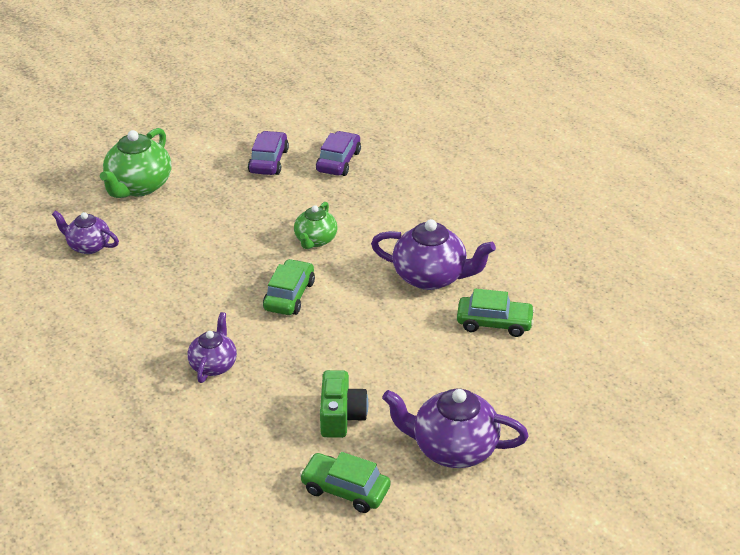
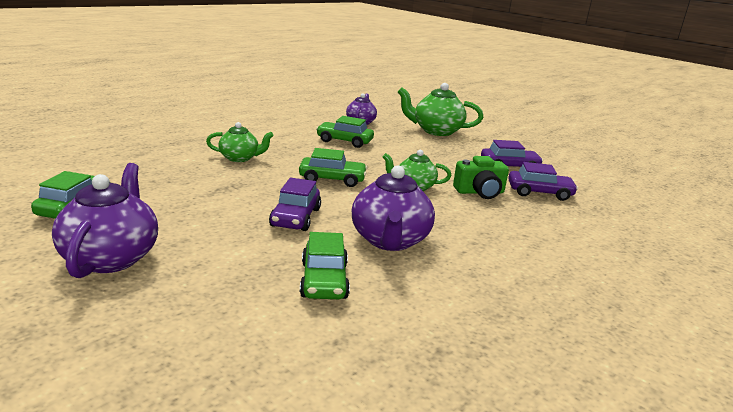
camera: 75 degrees right, 15 degrees down
purple teapot [187,312,237,383] -> green teapot [206,122,274,162]
green camera [320,370,368,438] -> green camera moved to [453,156,509,199]
none -> purple car [269,178,321,231]
none -> green car [316,116,374,148]

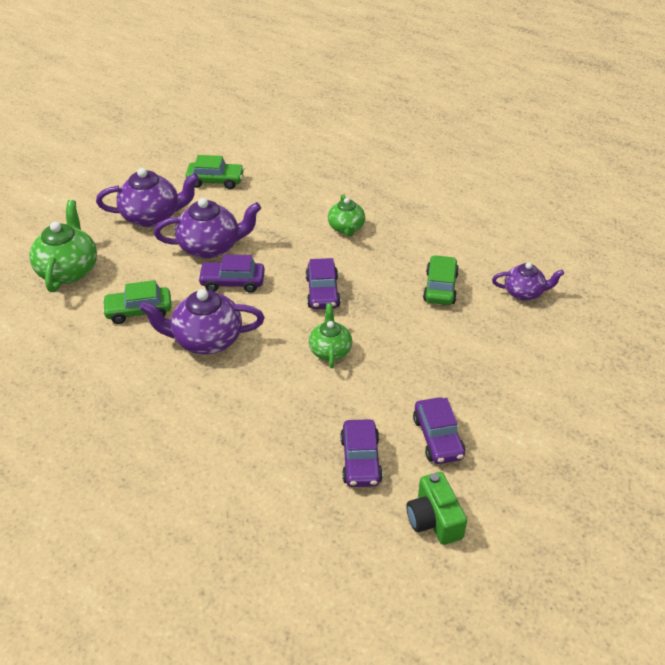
camera: 85 degrees right, 20 degrees up
green car [299,148,367,187] -> purple car [306,258,341,309]
green teapot [398,83,483,136] -> green teapot moved to [29,200,97,292]
green camera [453,156,509,199] -> green camera moved to [406,472,467,545]
none -> purple teapot [154,198,261,259]

